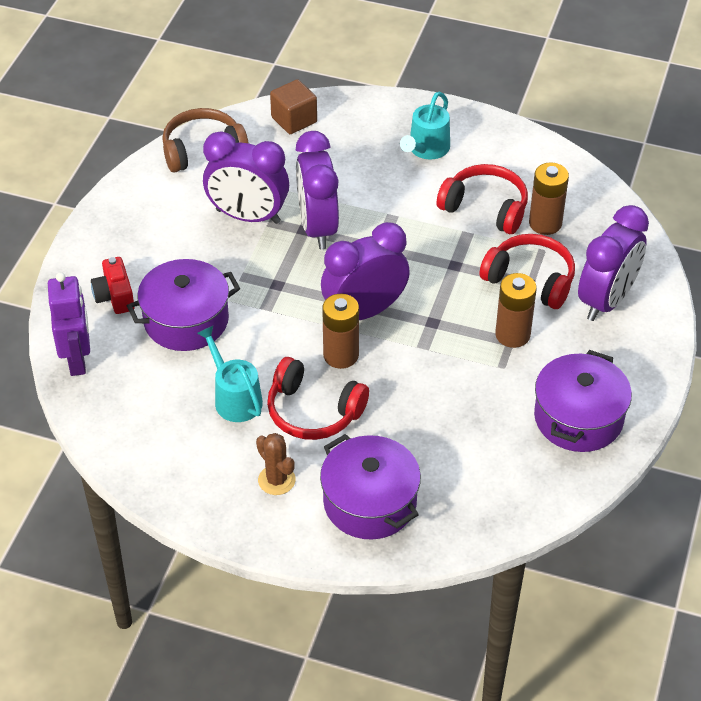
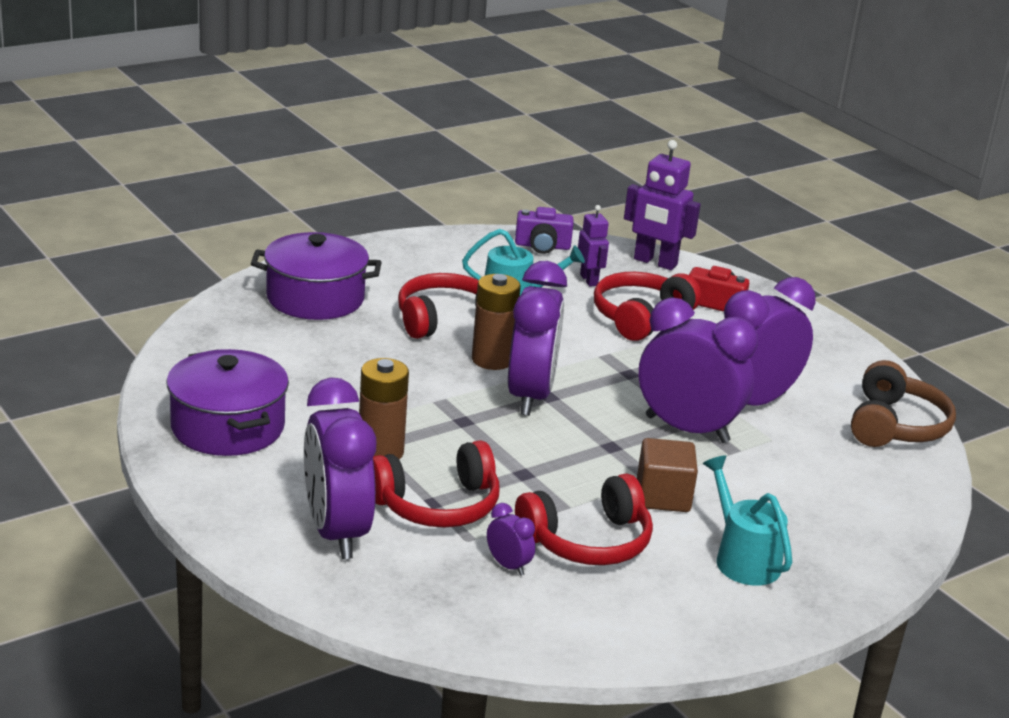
camera: 125 degrees right, 20 degrees down
purple pot [127,259,240,351] -> red headphones [594,272,701,341]
brown cactus [256,433,296,495] -> none
brown cube [270,79,317,134] -> brown cube moved to [637,438,698,512]
brown battery [529,162,569,235] -> purple clock [487,503,535,576]
none -> purple camera [515,207,573,254]
none -> purple robot [578,205,609,287]

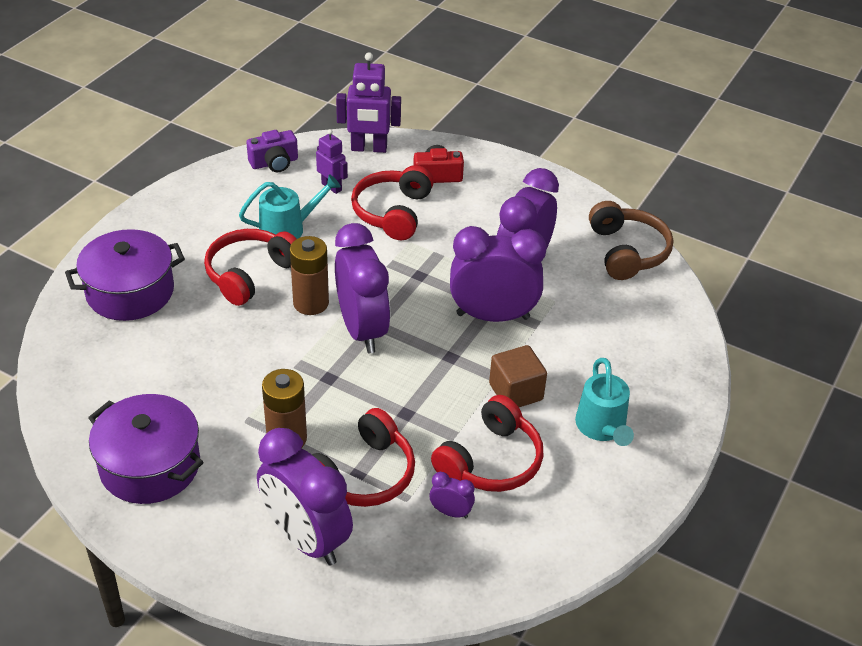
camera: 25 degrees left, 15 degrees up
turquoise watering can [703,455,792,586] -> turquoise watering can turned 135 degrees counterclockwise [575,358,634,446]

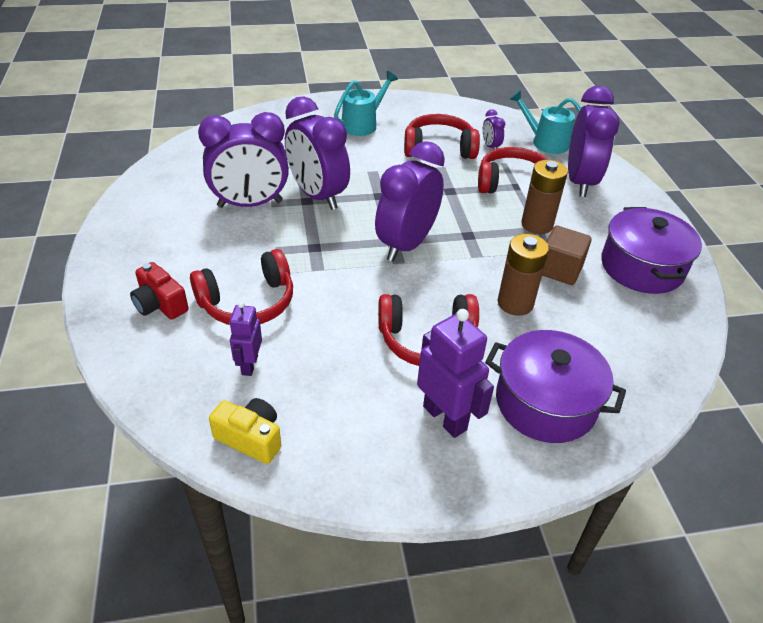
camera: 130 degrees left, 0 degrees up
turquoise watering can [239,174,341,239] -> turquoise watering can moved to [510,90,581,154]
purple camera [246,130,298,173] -> yellow camera [209,398,281,464]
brown battery [290,236,329,315] -> brown battery moved to [497,234,549,316]
purple robot [336,52,401,153] -> purple robot moved to [417,309,494,438]
brown cube [489,345,547,407] -> brown cube moved to [542,226,592,285]
brown headphones [589,201,673,280] -> none

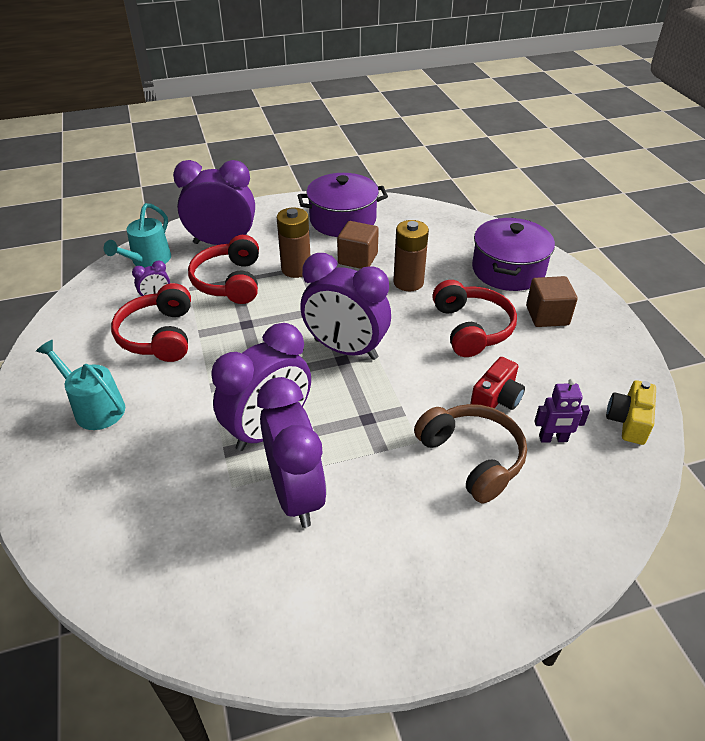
camera: 95 degrees left, 0 degrees up
red camera [130,262,189,320] -> red camera moved to [470,357,525,410]
red headphones [190,249,293,325] -> brown headphones [414,404,527,503]
purple robot [417,309,494,438] -> brown cube [526,276,578,327]

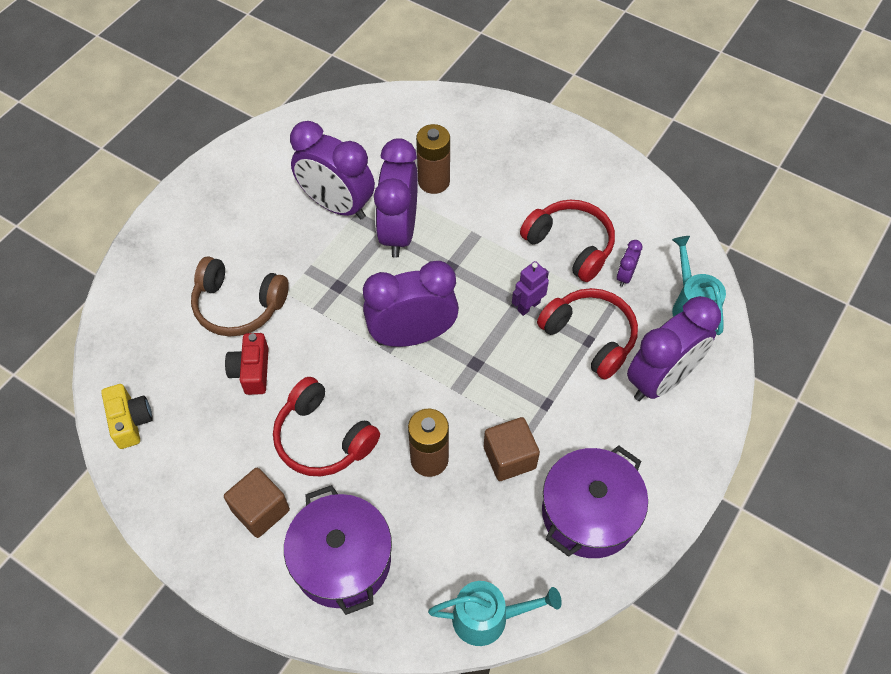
camera: 140 degrees right, 15 degrees up
turquoise watering can [36,340,125,430] -> turquoise watering can moved to [428,581,562,646]
brown battery [277,208,310,278] -> brown battery moved to [416,124,450,194]
purple robot [534,379,590,443] -> purple robot moved to [512,261,549,316]

